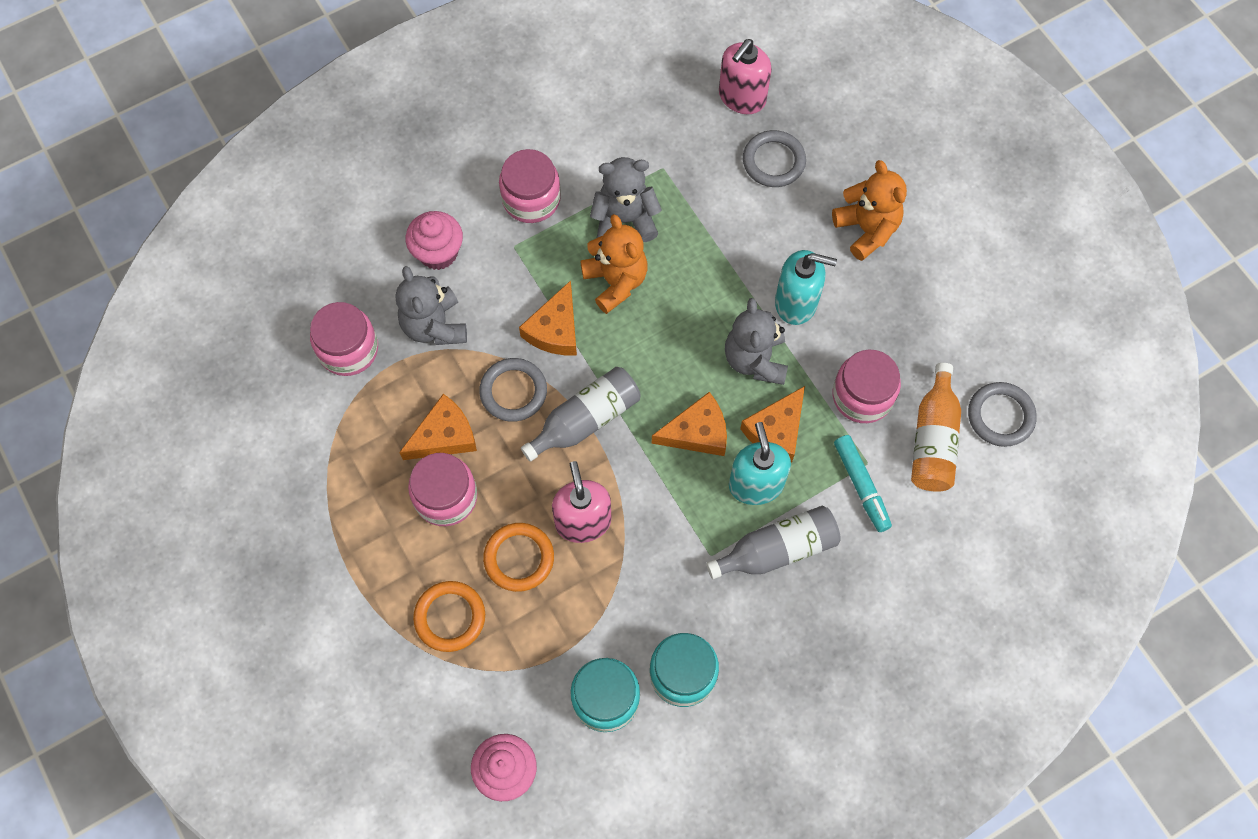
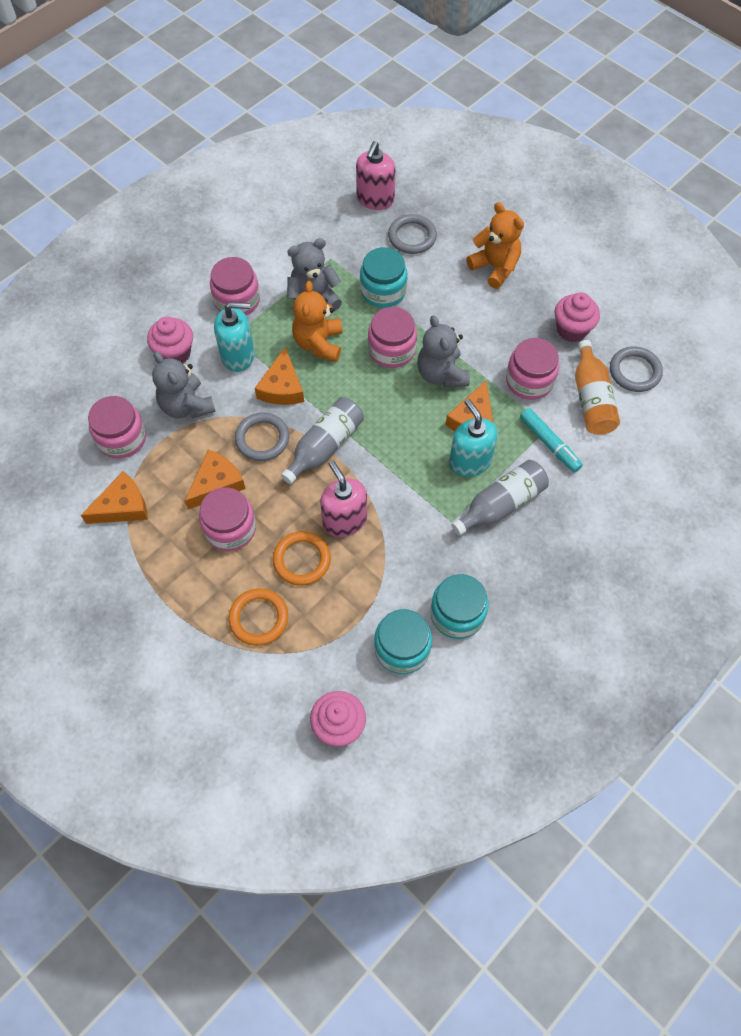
camera: 15 degrees left, 5 degrees down
orange teddy bear [580,214,648,314] -> orange teddy bear turned 135 degrees counterclockwise [292,281,343,362]
orange cheese [652,392,727,456] -> orange cheese moved to [81,471,148,524]
turquoise soap dispenser [775,250,837,325] -> turquoise soap dispenser moved to [214,302,255,372]
none -> turquoise jar [360,247,407,308]
none -> pink jar [368,307,417,368]
none -> pink cupcake [554,292,600,342]

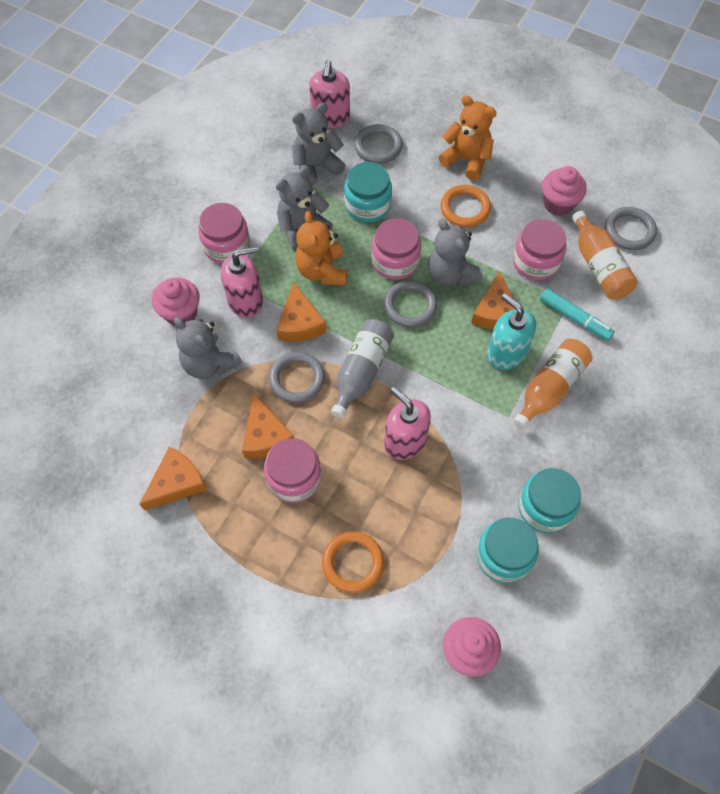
camera: 15 degrees left, 0 degrees up
pink jar [88,396,146,459] -> none
orange cheese [185,450,246,510] -> orange cheese turned 135 degrees clockwise [242,394,294,458]
turquoise soap dispenser [214,302,255,372] -> pink soap dispenser [221,246,263,318]
orange ring [273,531,331,586] -> orange ring moved to [440,185,491,227]
grey bottle [451,460,549,536] -> orange bottle [513,339,592,429]
none -> grey teddy bear [292,103,346,186]
none -> grey ring [384,280,437,328]

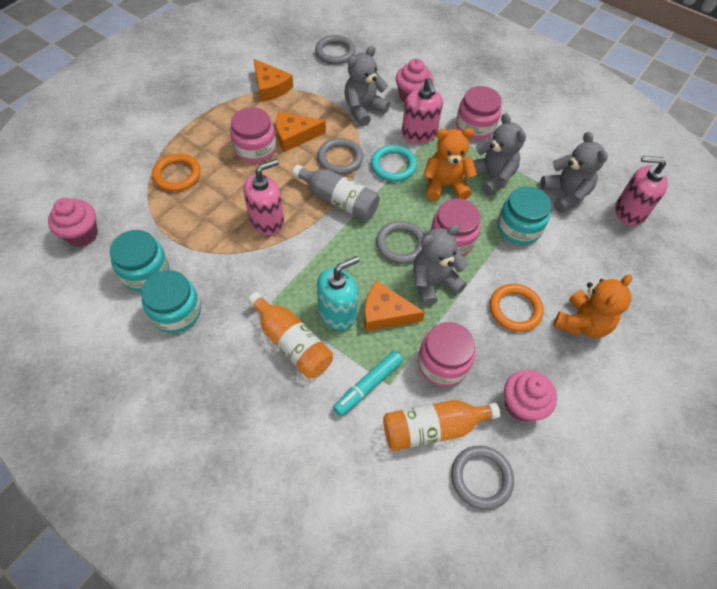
camera: 95 degrees right, 5 degrees down
orange cheese [276,282,327,341] -> turquoise ring [371,145,417,182]
grey ring [354,124,403,164] -> grey ring moved to [315,35,356,65]

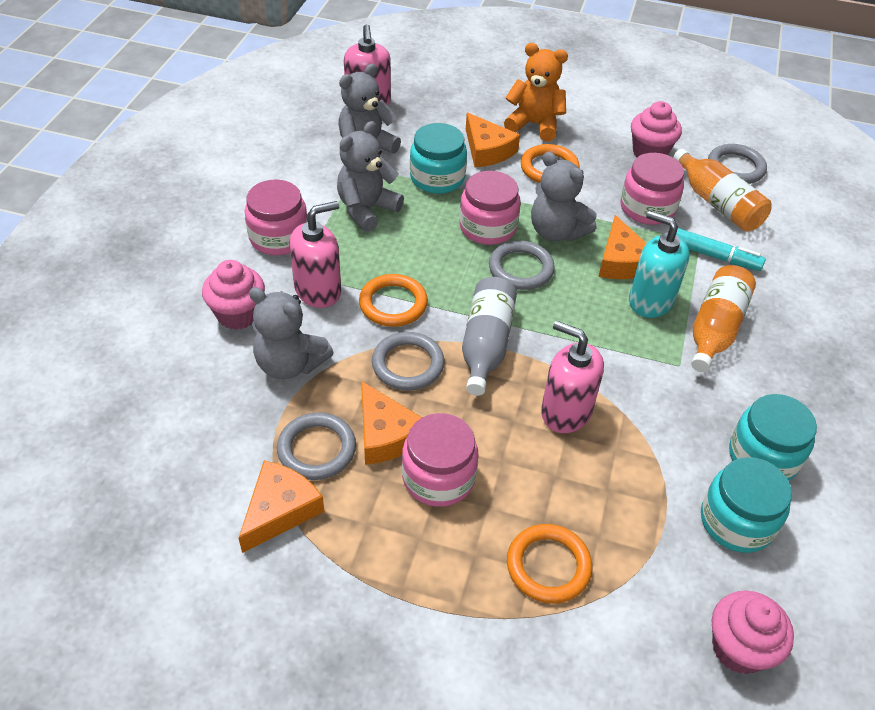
camera: 110 degrees left, 10 degrees down
grey ring [315,35,356,65] -> grey ring moved to [277,412,356,480]
turquoise ring [371,145,417,182] -> orange ring [359,274,428,327]
orange teddy bear [423,128,477,201] -> none
none -> orange cheese [466,112,520,167]

